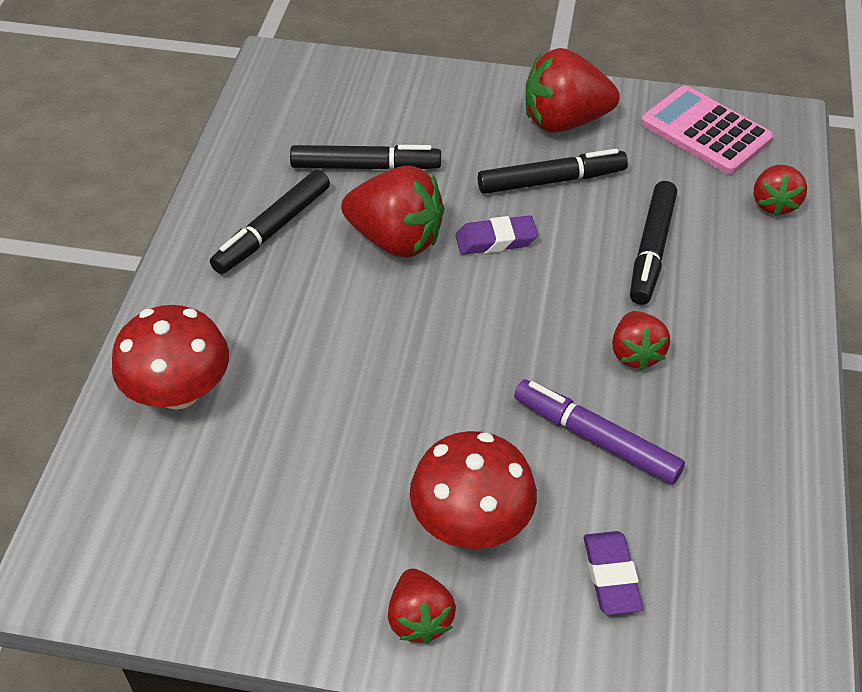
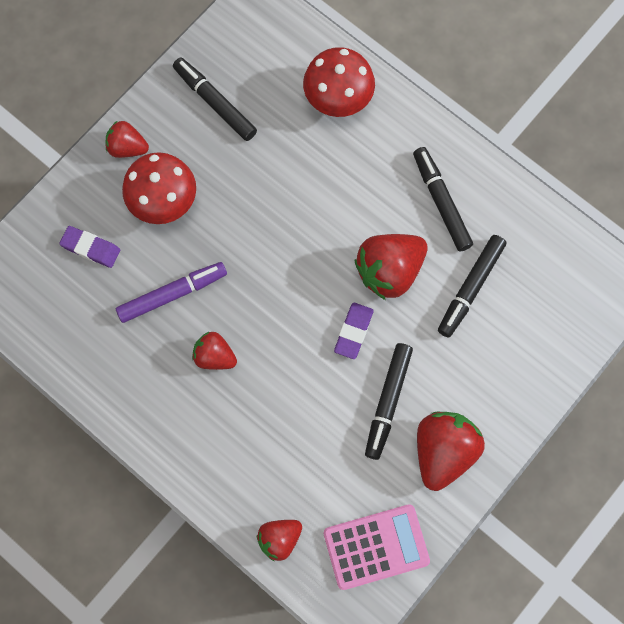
camera: 120 degrees right, 25 degrees up
black marker [630,181,677,305] -> black marker moved to [173,58,257,141]
red strawberry [754,165,807,216] -> red strawberry turned 75 degrees counterclockwise [257,520,302,562]

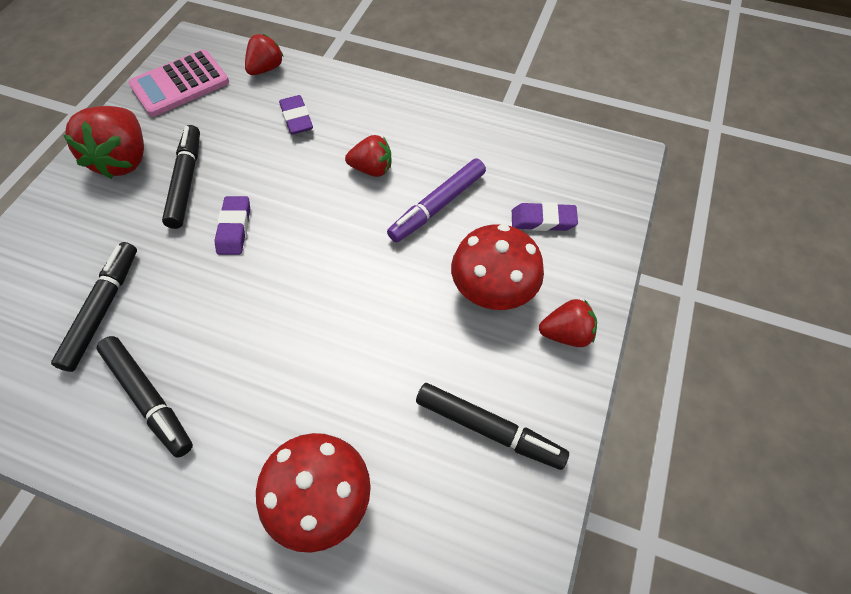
camera: 160 degrees right, 15 degrees down
red strawberry [355,234,428,300] -> none
none -> purple eraser [279,95,313,134]

